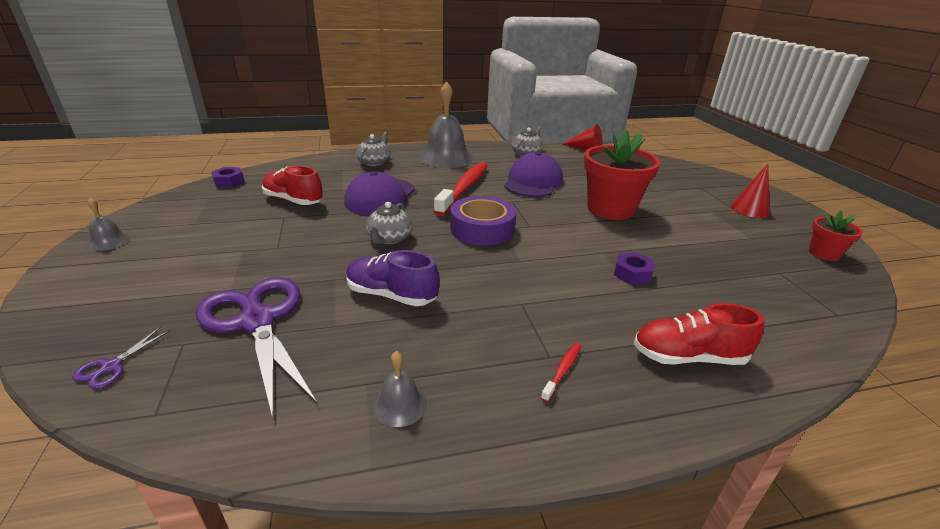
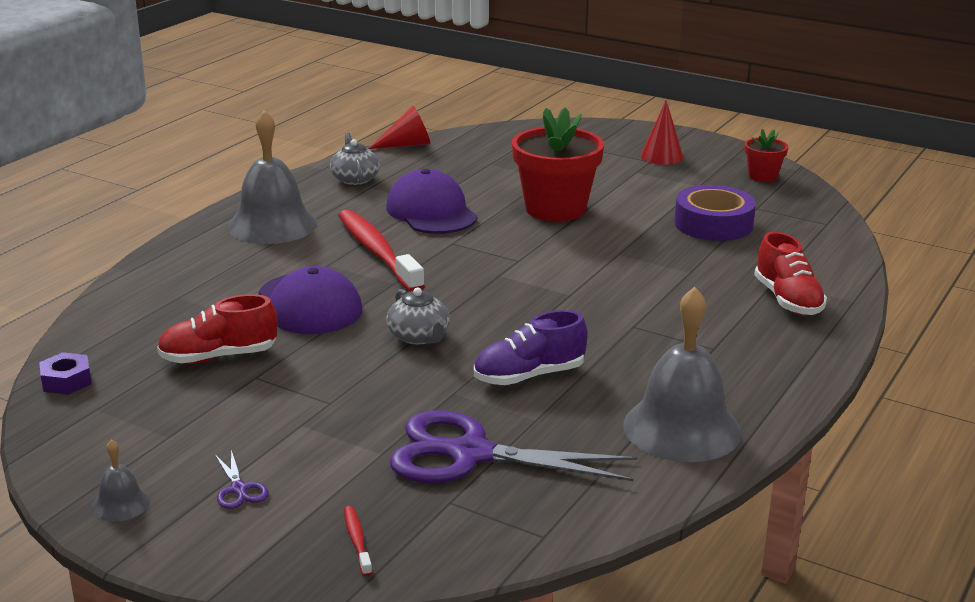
camera: 45 degrees left, 5 degrees down
purple scissors [72,327,171,389] -> purple scissors moved to [215,450,269,509]
grey teapot [356,132,391,166] -> none
grey bell [373,351,427,427] -> grey bell [623,287,742,462], size x2.26
purple tape [450,196,516,246] -> purple tape moved to [674,185,756,241]
red toothbrush [541,343,581,402] -> red toothbrush moved to [344,506,372,576]
purple nut [614,253,655,284] -> none
red shoe [634,303,764,365] -> red shoe turned 60 degrees counterclockwise [754,232,827,315]

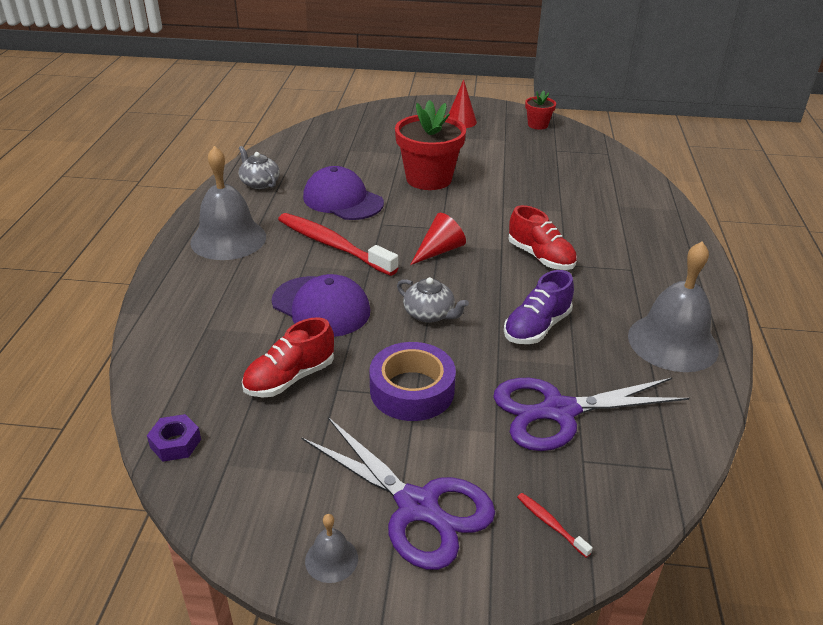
camera: 25 degrees left, 10 degrees up
purple scissors [215,450,269,509] -> purple scissors [301,417,495,570], size x2.49
red cone [368,106,431,149] -> red cone moved to [410,213,466,265]
purple tape [674,185,756,241] -> purple tape moved to [369,342,456,421]
red shoe [754,232,827,315] -> red shoe moved to [508,205,577,270]

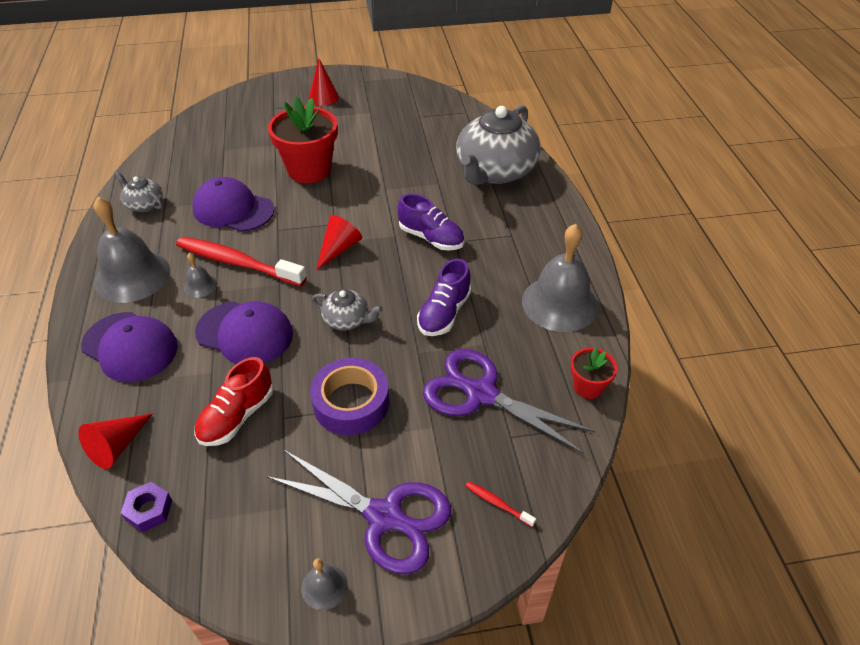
camera: 15 degrees left, 10 degrees up
purple scissors [493,377,689,451] -> purple scissors turned 60 degrees clockwise [423,349,596,454]
red shoe [508,205,577,270] -> purple shoe [398,194,465,250]
red flower pot [525,90,556,130] -> red flower pot moved to [571,348,617,399]
none -> red cone [78,414,153,469]
none -> purple cap [81,312,178,382]
none -> grey bell [184,253,217,298]
none -> grey teapot [456,105,541,185]

